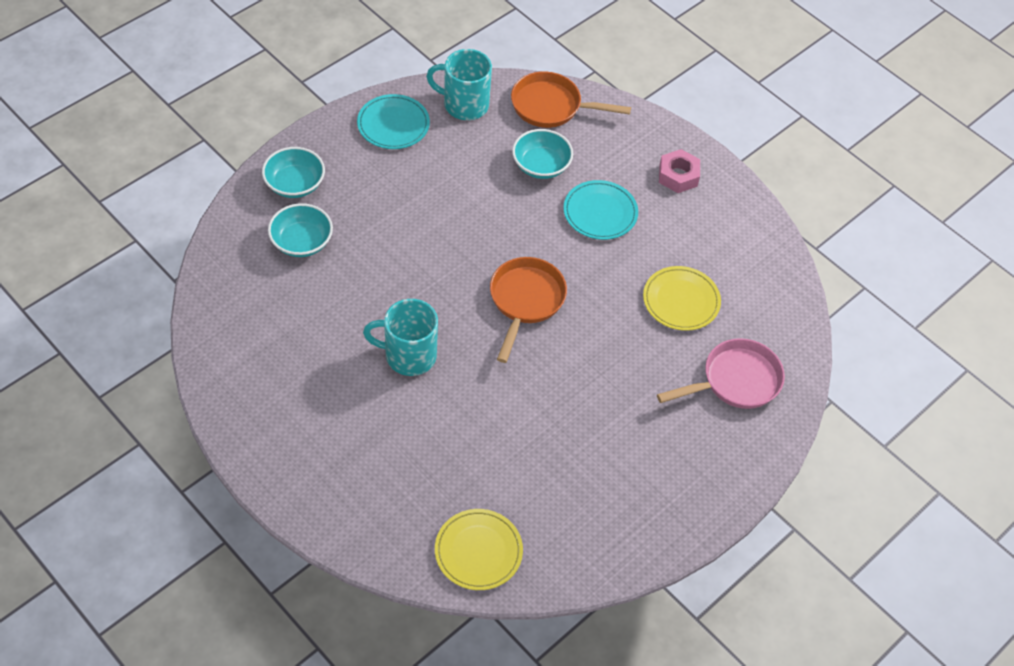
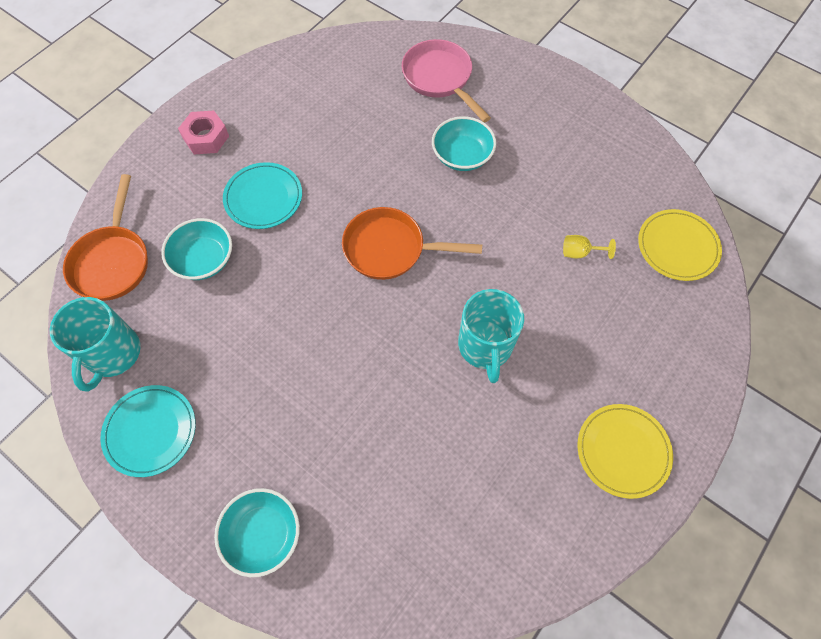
camera: 95 degrees left, 10 degrees up
turquoise bowl [268,203,333,257] -> turquoise bowl moved to [432,116,496,171]
yellow plate [643,266,721,331] -> yellow plate moved to [577,404,673,499]
none -> yellow goblet [563,235,616,259]

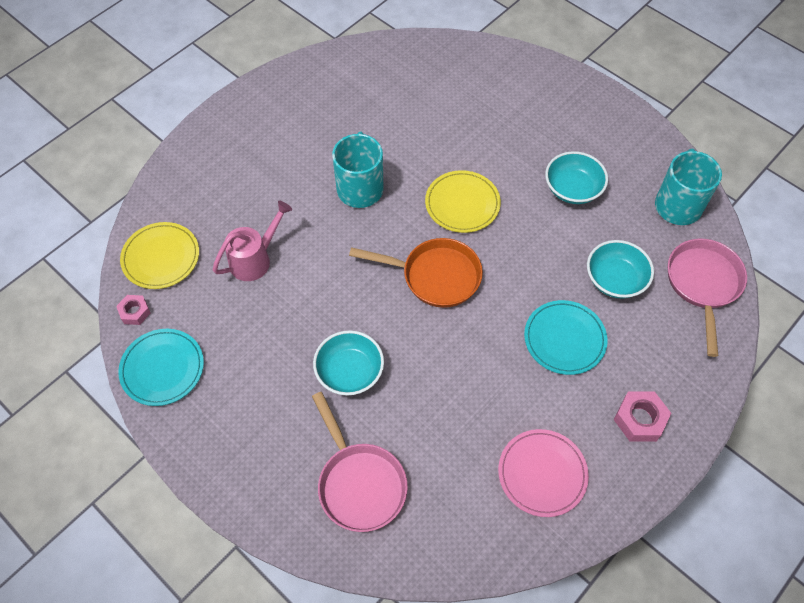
camera: 175 degrees left, 5 degrees down
orange pan [63,174,148,301] -> pink pan [668,239,747,357]
turquoise plate [100,385,196,477] -> turquoise plate moved to [118,329,204,406]
turquoise bowl [214,488,300,577] -> turquoise bowl moved to [545,151,608,204]
yellow goblet [563,235,616,259] -> pink watering can [213,201,292,281]
yellow plate [577,404,673,499] -> yellow plate moved to [425,170,501,233]
none -> pink nut [116,295,150,325]
none -> pink plate [498,429,589,517]

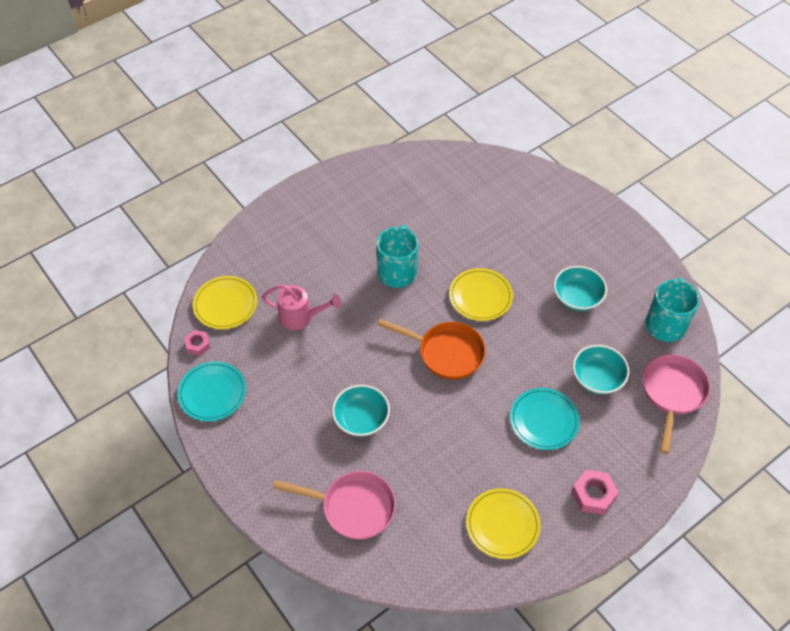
camera: 10 degrees right, 5 degrees down
pink watering can [213,201,292,281] -> pink watering can turned 45 degrees clockwise [262,284,341,330]
pink pan [312,392,408,532] -> pink pan turned 60 degrees counterclockwise [273,471,396,540]
pink plate [498,429,589,517] -> yellow plate [466,488,541,559]

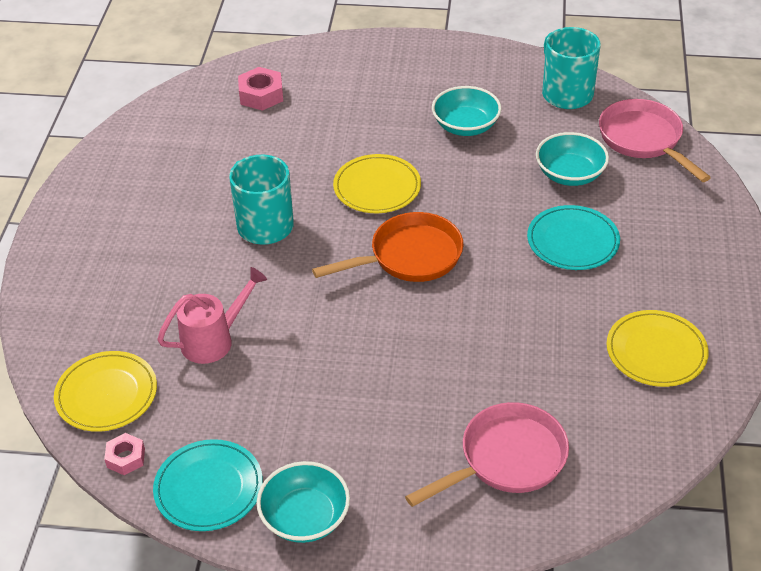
camera: 45 degrees left, 10 degrees down
turquoise bowl [332,385,390,437] -> turquoise bowl moved to [257,461,350,543]
pink nut [571,470,619,515] -> pink nut moved to [238,67,283,111]

